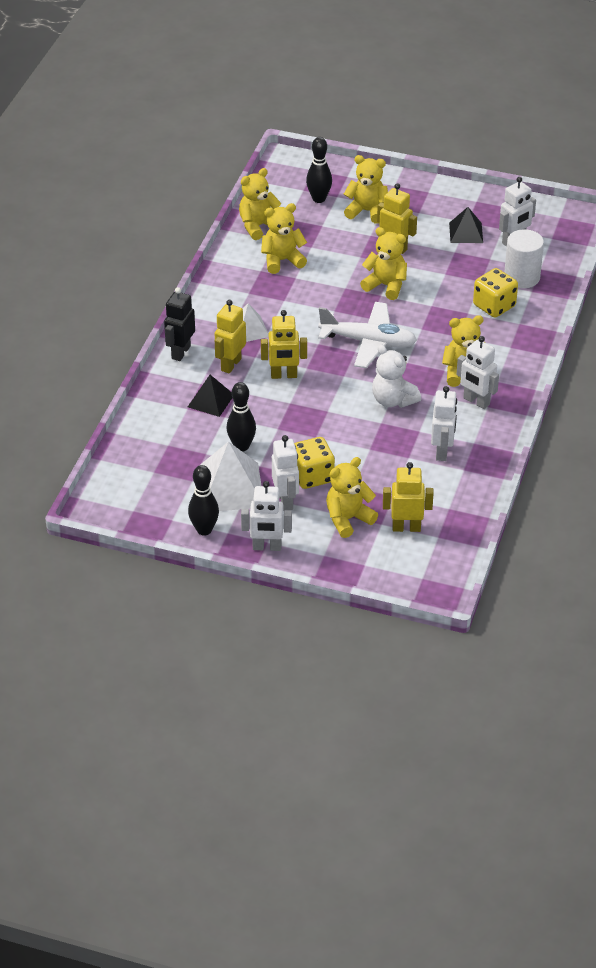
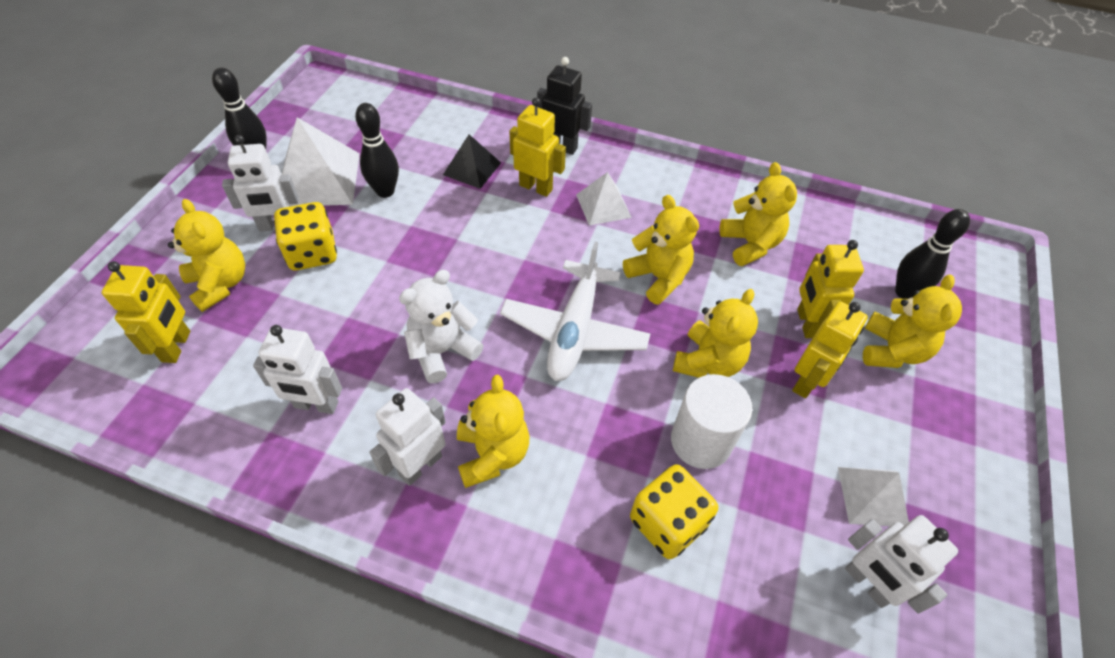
camera: 90 degrees right, 10 degrees up
yellow teddy bear [239,168,281,240] -> yellow teddy bear moved to [623,195,699,305]
white robot [241,481,292,551] -> none
yellow robot [261,310,307,379] -> yellow robot moved to [797,240,864,338]
black pyramid [449,207,483,243] -> white pyramid [838,467,909,526]
white cylinder [504,229,544,288] -> white cylinder moved to [671,374,752,469]

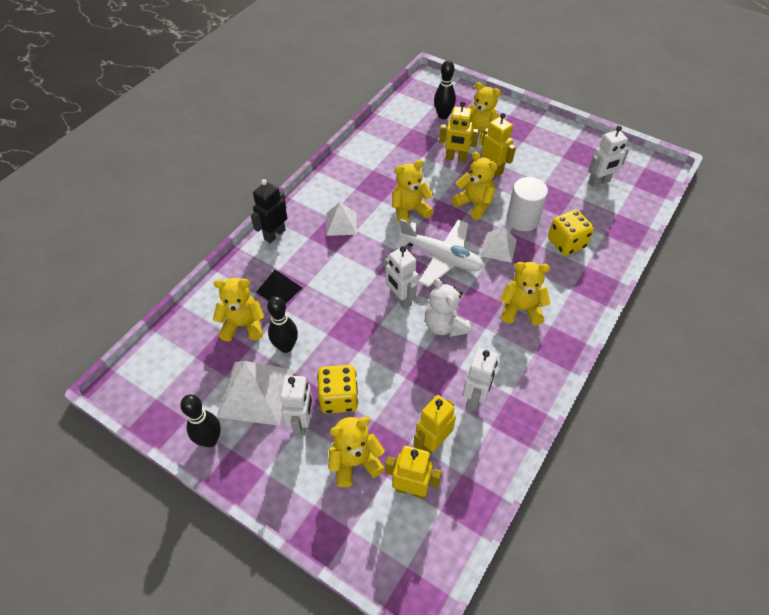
camera: 75 degrees left, 0 degrees up
white robot [369,388,446,486] -> white robot moved to [385,246,419,309]
yellow robot [509,98,566,197] -> yellow robot moved to [413,395,456,454]
yellow teddy bear [719,162,797,266] -> yellow teddy bear moved to [213,278,264,342]
white pyramid [838,467,909,526] -> white pyramid moved to [481,226,517,263]

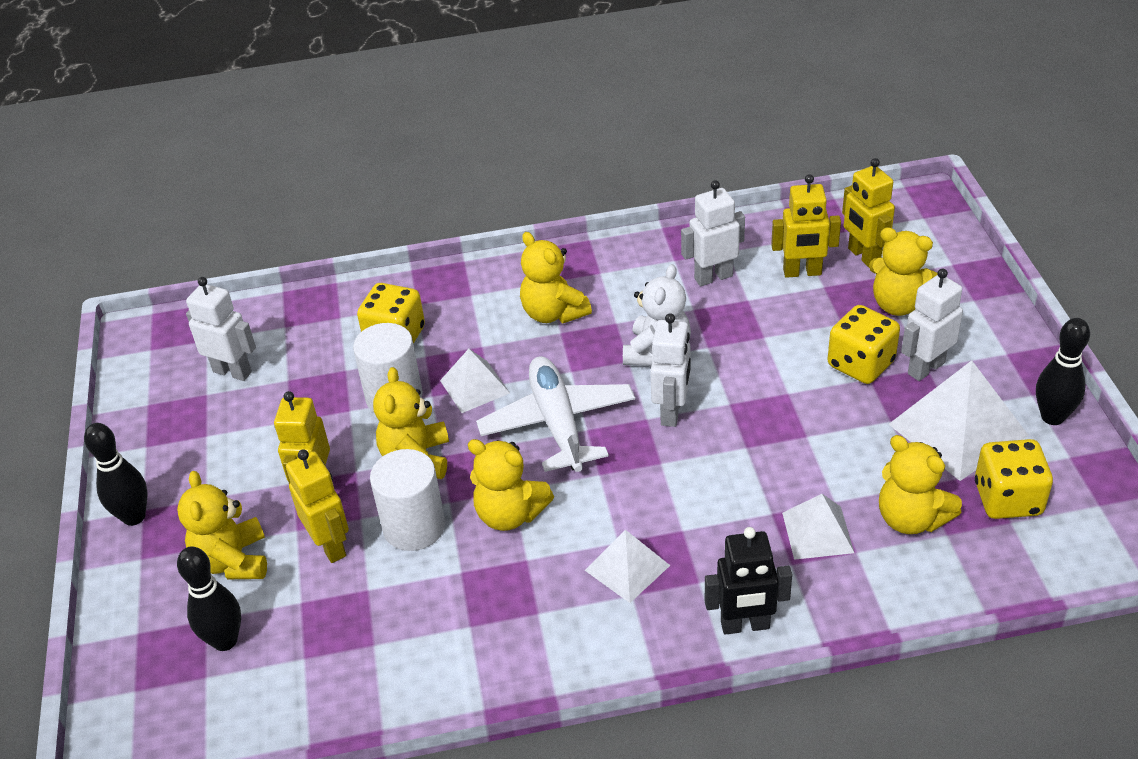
camera: 130 degrees left, 10 degrees down
black pyramid [256,270,302,304] -> white pyramid [782,494,854,560]
black bowling pin [267,296,298,353] -> black bowling pin moved to [84,423,148,526]
none -> white cylinder [370,449,445,551]
none -> yellow dice [975,439,1053,519]

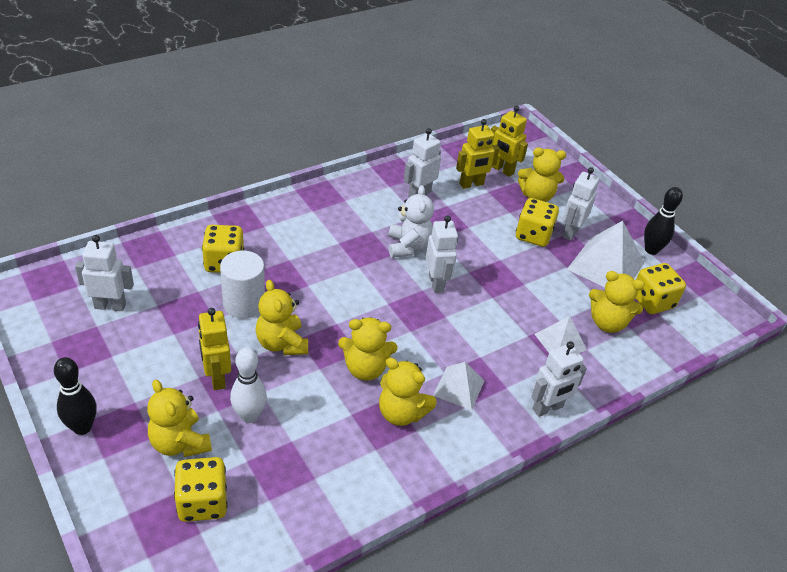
camera: 30 degrees left, 0 degrees up
black bowling pin [177,546,241,651] -> yellow dice [174,457,228,522]
yellow robot [286,449,349,563] -> white bowling pin [230,347,267,423]
white cylinder [370,449,445,551] -> none
white pyramid [440,349,510,413] -> none
white plane [476,356,635,472] -> none
yellow teddy bear [520,232,592,323] -> yellow teddy bear moved to [379,358,436,426]
black robot [705,527,792,635] -> white robot [531,341,587,417]

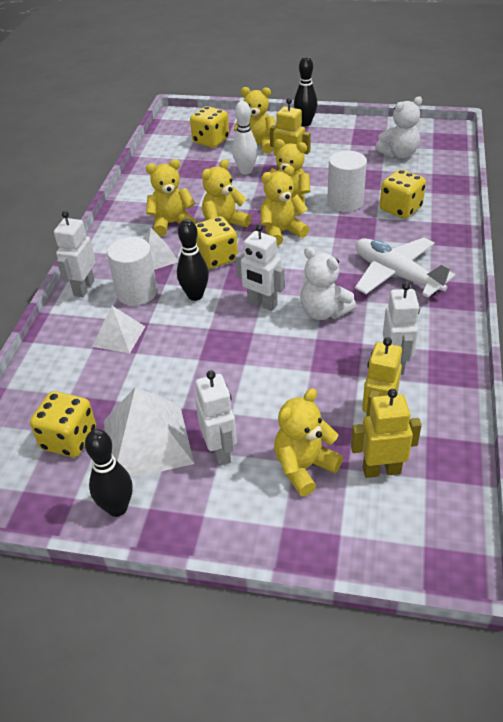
camera: 140 degrees right, 0 degrees up
white robot [75,235,134,311] -> white teddy bear [375,97,422,158]
yellow dice [516,198,559,247] -> yellow dice moved to [195,217,238,269]
yellow teddy bear [589,271,645,333] -> yellow teddy bear moved to [260,166,309,246]
none -> white cylinder [107,237,157,306]
none -> black bowling pin [177,219,209,301]
none -> white plane [355,238,455,297]

